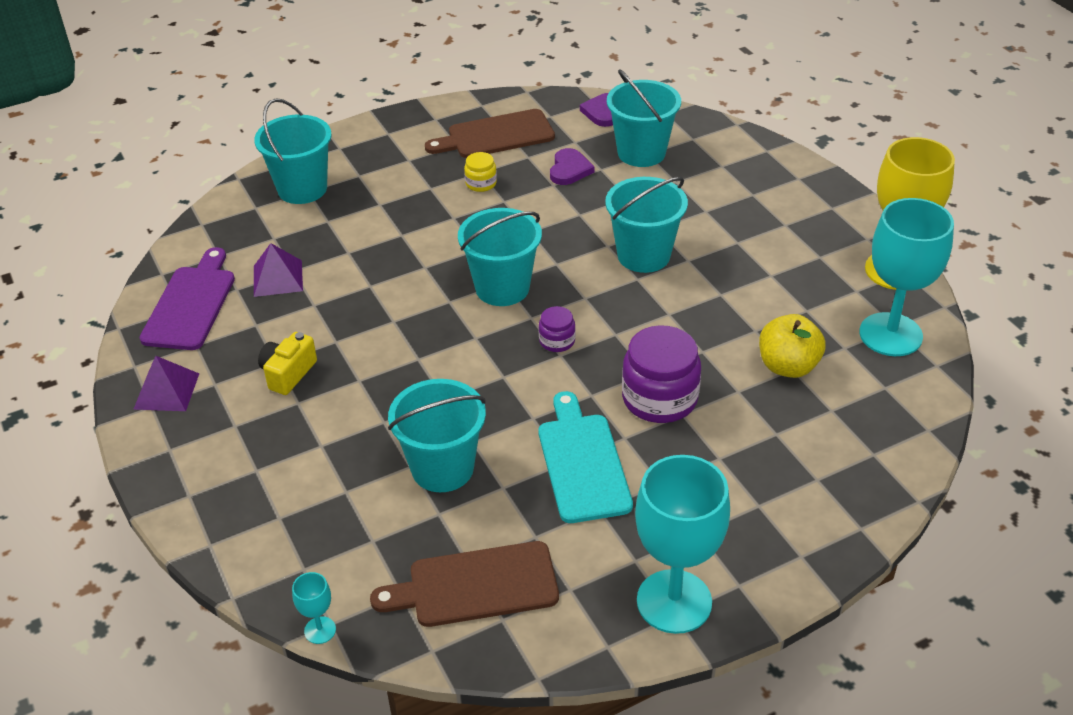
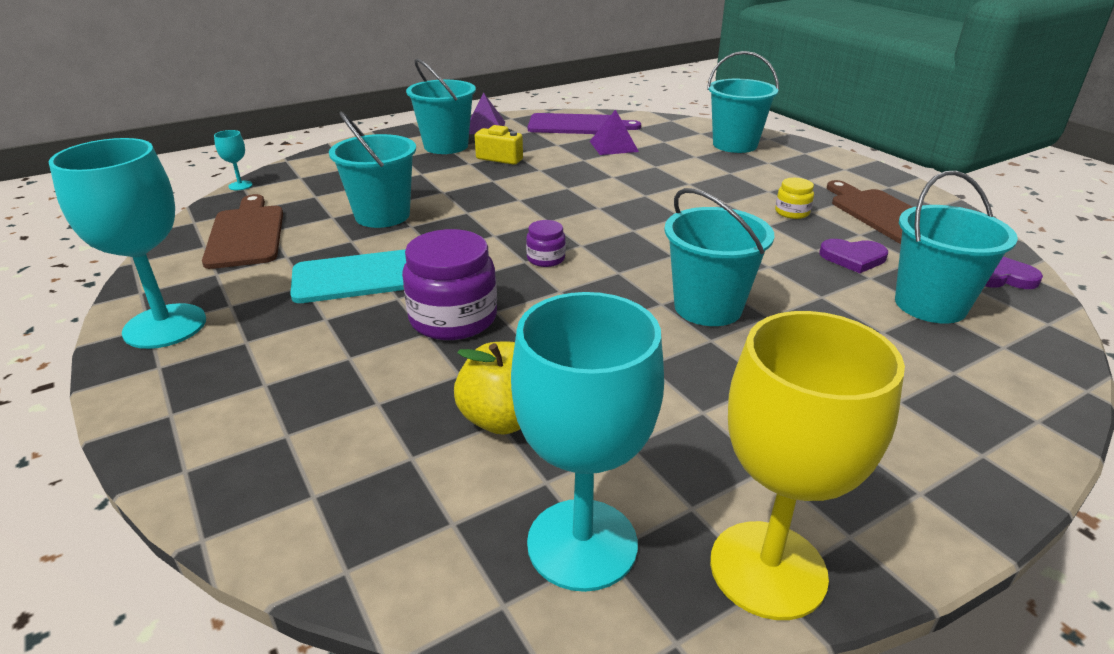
camera: 85 degrees right, 10 degrees down
turquoise bucket [458,208,542,306] -> turquoise bucket moved to [406,59,476,154]

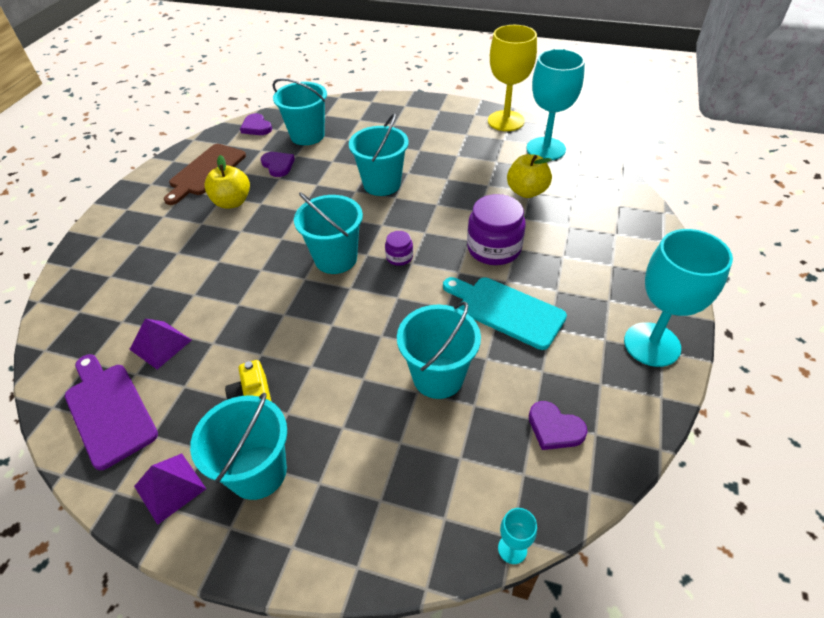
camera: 130 degrees left, 15 degrees up
brown cutting board [202,194,283,269] -> purple heart [529,401,588,450]
turquoise bucket [707,51,779,153] -> turquoise bucket moved to [294,192,363,274]
yellow jar [775,178,814,219] -> yellow apple [204,155,250,209]

